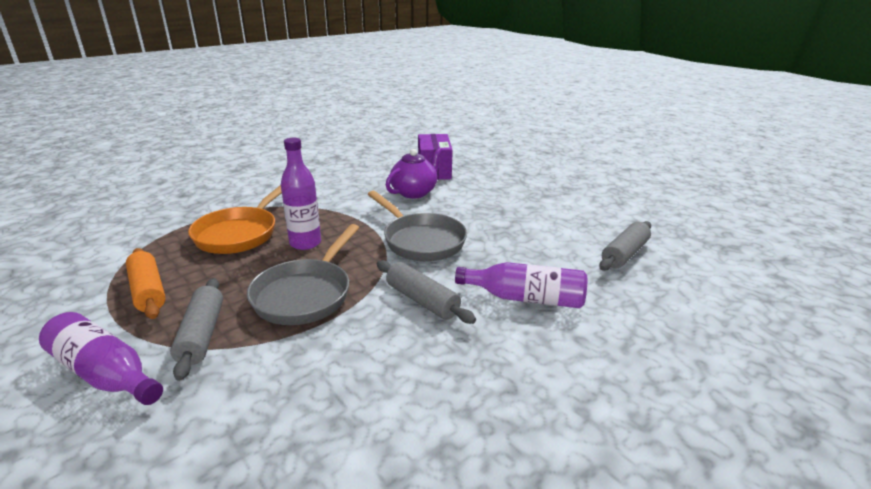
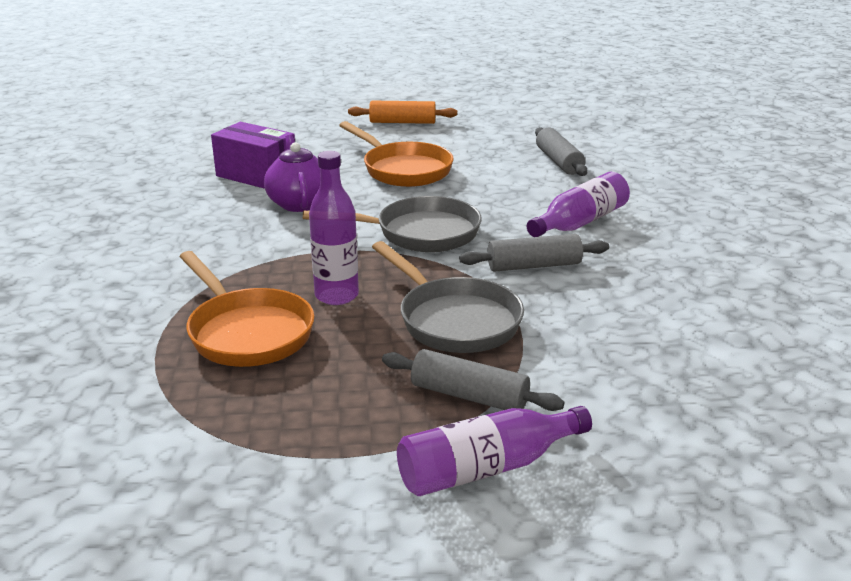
camera: 55 degrees left, 0 degrees up
orange rolling pin [126,248,166,319] -> orange rolling pin moved to [348,101,457,124]
none -> orange pan [339,121,454,187]

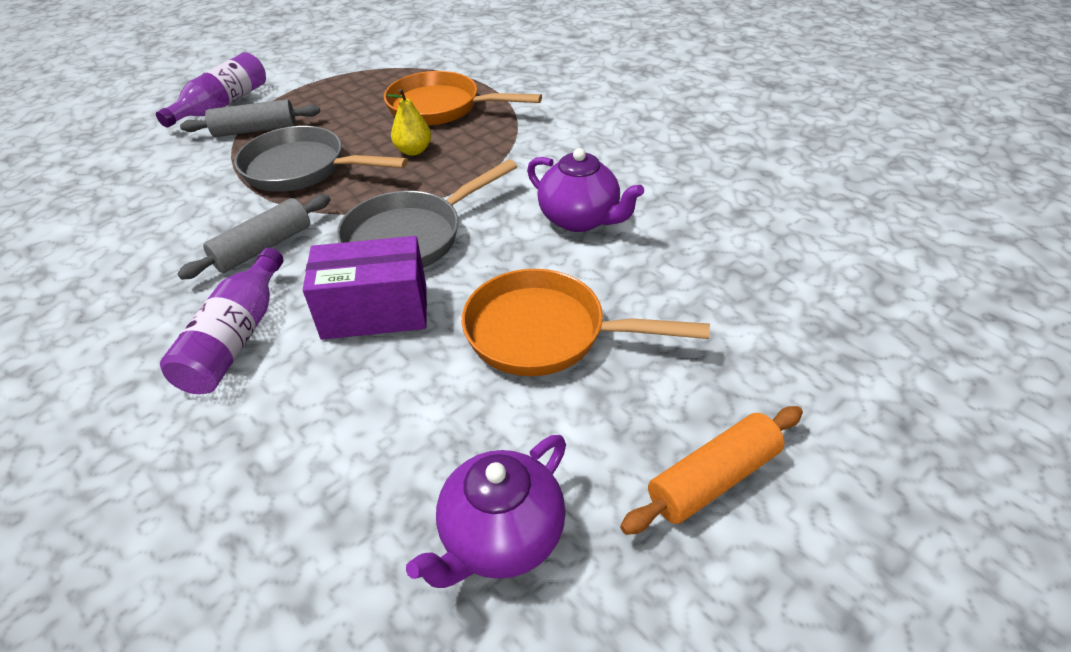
camera: 145 degrees right, 15 degrees up
purple box [211,122,295,189] -> purple box moved to [303,236,427,340]
purple bottle [309,151,359,305] -> yellow pear [387,89,431,156]
grey rolling pin [535,127,588,176] -> none
none -> purple teapot [406,435,566,588]

